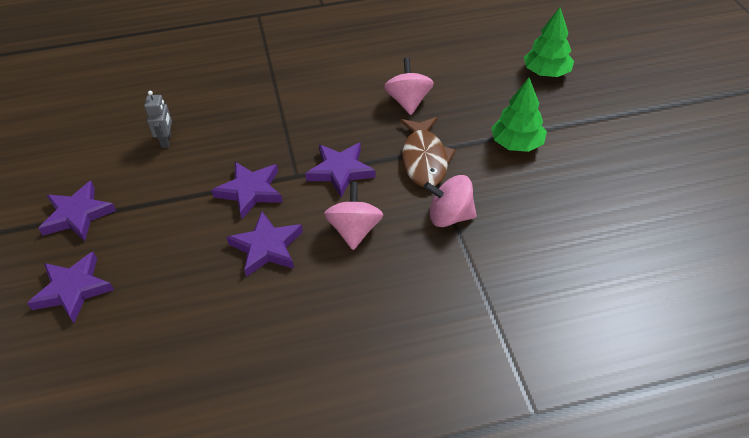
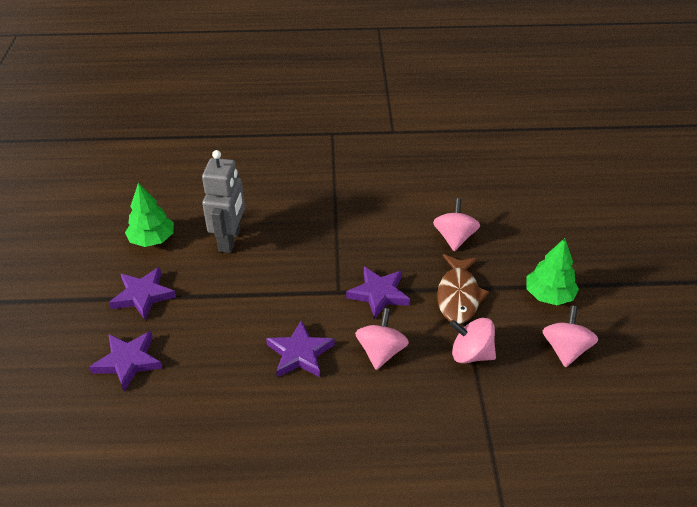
camera: 10 degrees right, 5 degrees down
grey robot [144,91,172,148] -> grey robot [202,150,245,253], size x1.95
purple star [211,162,283,219] -> none
green tree [524,7,574,77] -> green tree moved to [125,183,174,247]
none -> pink spinning top [542,305,598,367]

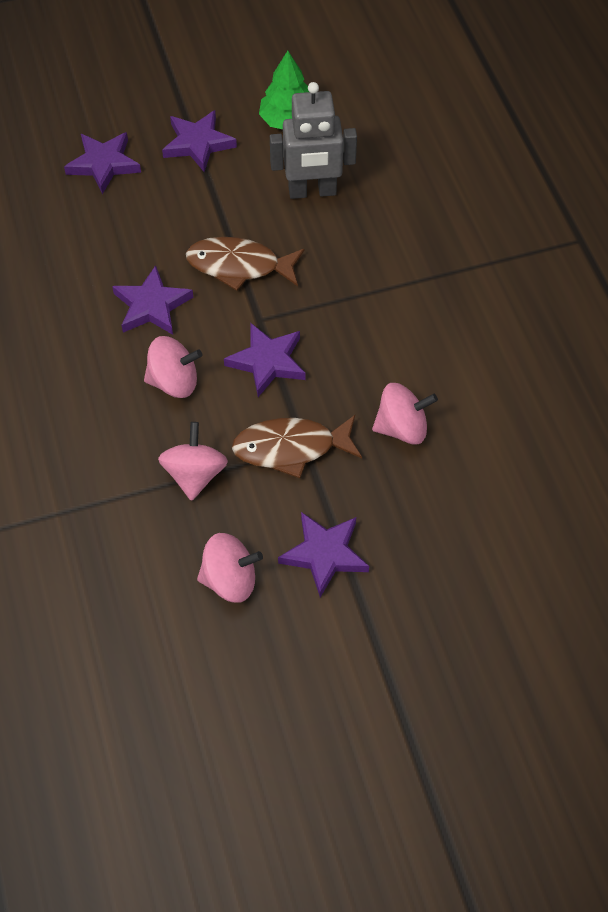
camera: 75 degrees right, 15 degrees up
green tree [526,238,579,305] -> purple star [278,512,369,597]
none -> brown fish [186,237,304,291]

